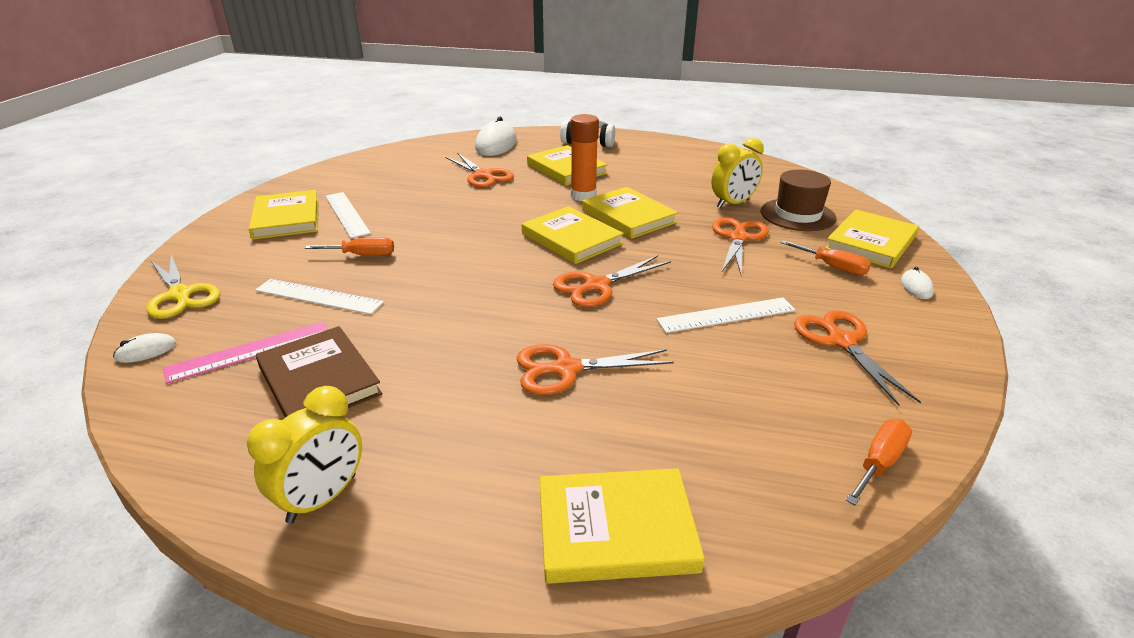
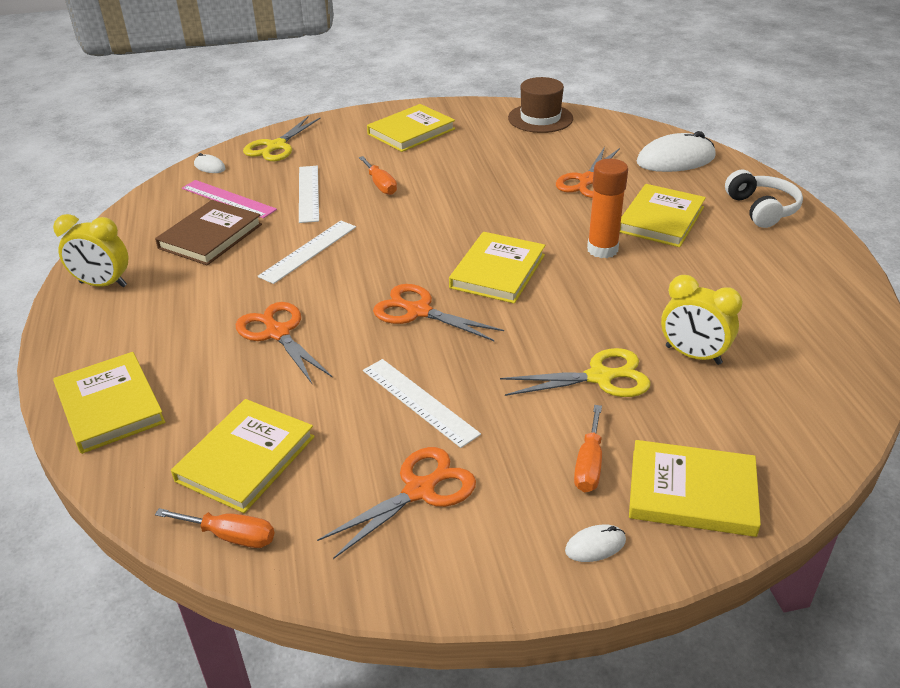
camera: 65 degrees right, 5 degrees up
white ruler [325,192,371,238] -> white ruler moved to [258,220,356,284]
yellow book [582,187,678,239] -> yellow book moved to [171,399,315,513]
orange scissors [712,217,769,276] -> yellow scissors [500,348,651,397]
brown hat [761,170,837,231] -> brown hat moved to [508,77,573,133]

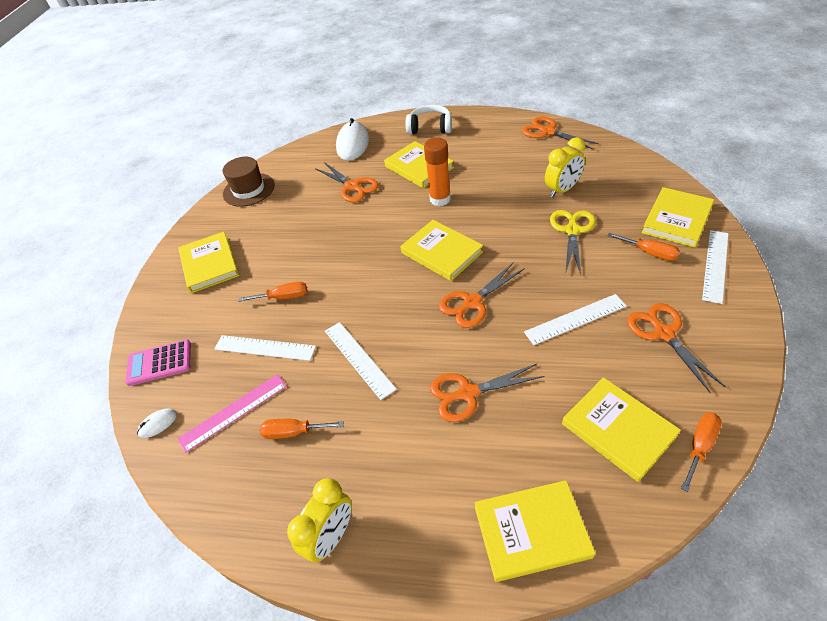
camera: 65 degrees left, 10 degrees up
brown book [155,200,262,265] -> orange screwdriver [260,419,344,439]
yellow scissors [243,117,321,161] -> pink calculator [125,339,191,386]
white mouse [565,524,626,562] -> white ruler [702,230,729,304]
none -> orange scissors [522,117,599,149]

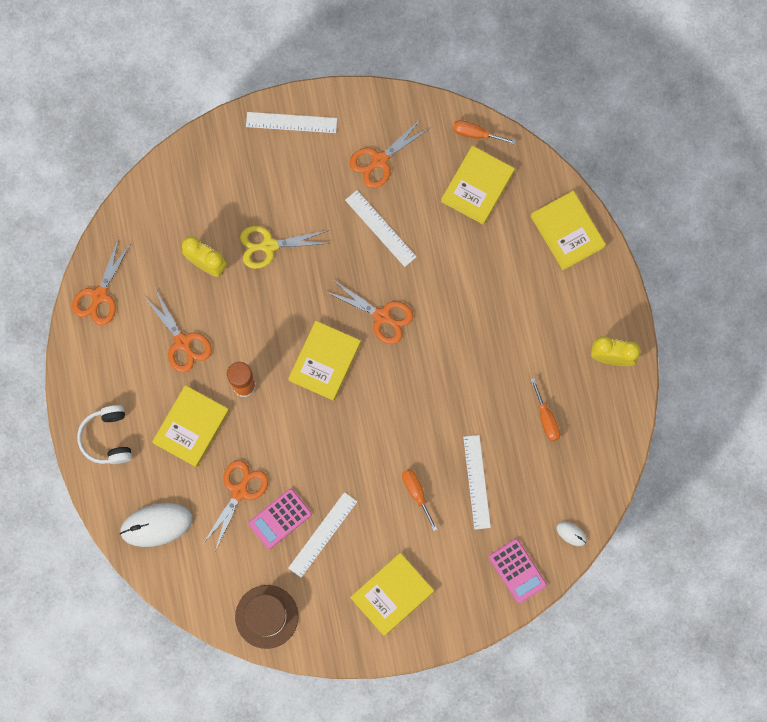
camera: 115 degrees left, 30 degrees up
pink ruler [178,374,287,453] -> none
white ruler [325,322,397,400] -> white ruler moved to [288,492,357,578]
orange scissors [430,364,545,422] -> orange scissors moved to [144,289,212,373]
orange screwdriver [607,233,680,261] -> none
yellow book [642,187,714,248] -> none
none -> pink calculator [248,489,312,549]

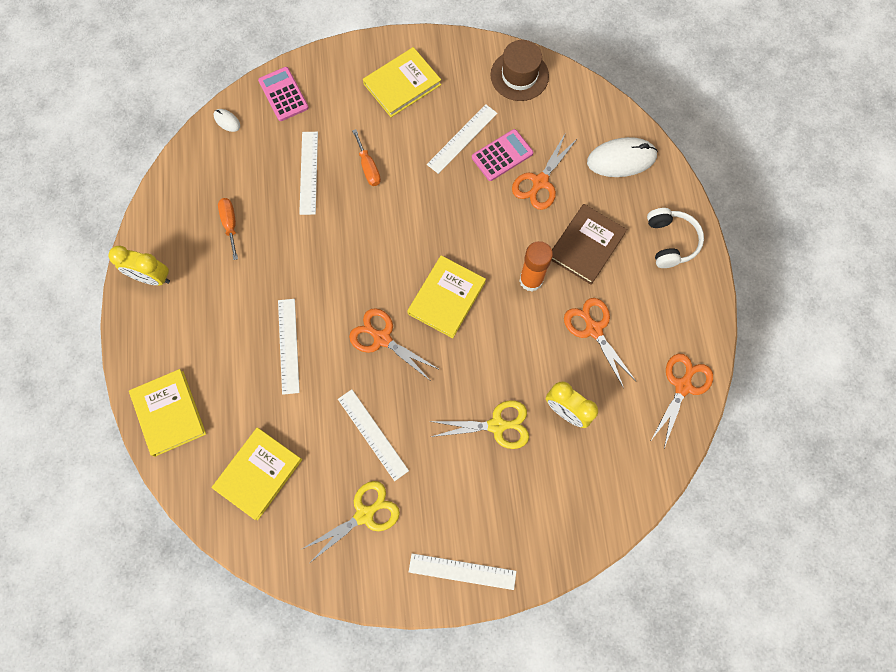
camera: 175 degrees left, 5 degrees down
yellow book [152,385,229,467] -> brown book [551,204,627,285]
orange scissors [349,118,431,188] -> yellow scissors [302,481,400,562]
orange screwdriver [453,120,516,145] -> none
none -> white ruler [278,299,300,395]

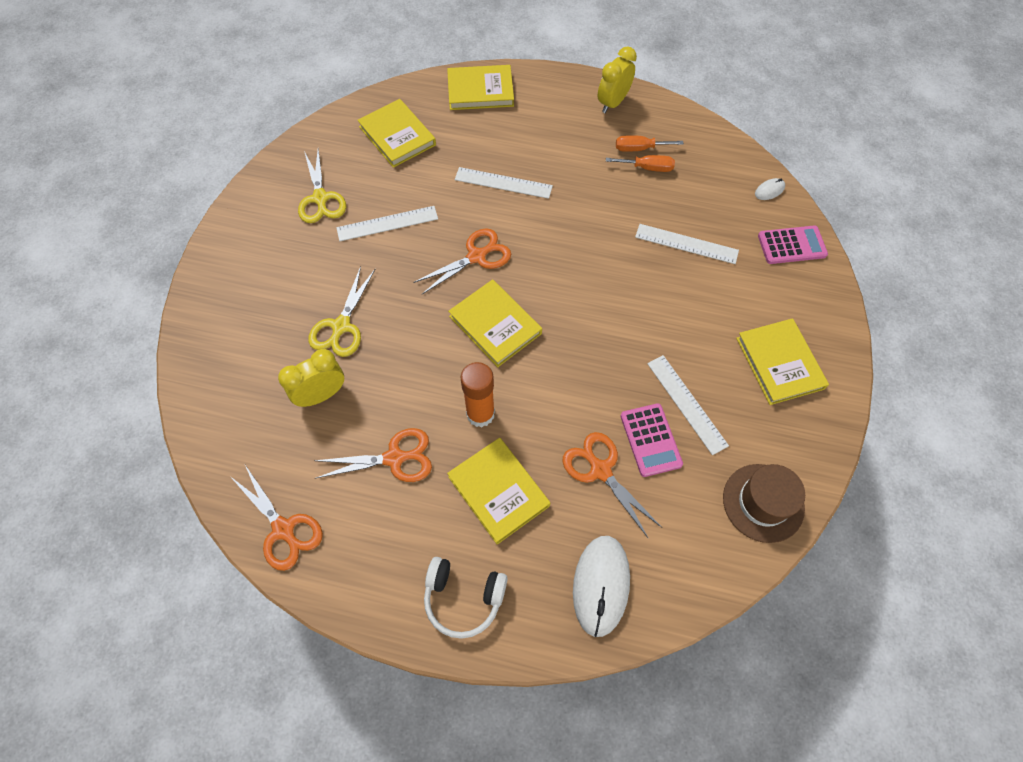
camera: 110 degrees right, 10 degrees down
orange screwdriver [352,129,381,186] -> orange screwdriver moved to [616,135,684,152]
white ruler [409,553,516,590] -> none
brown book [551,204,627,285] -> yellow book [447,438,550,544]

